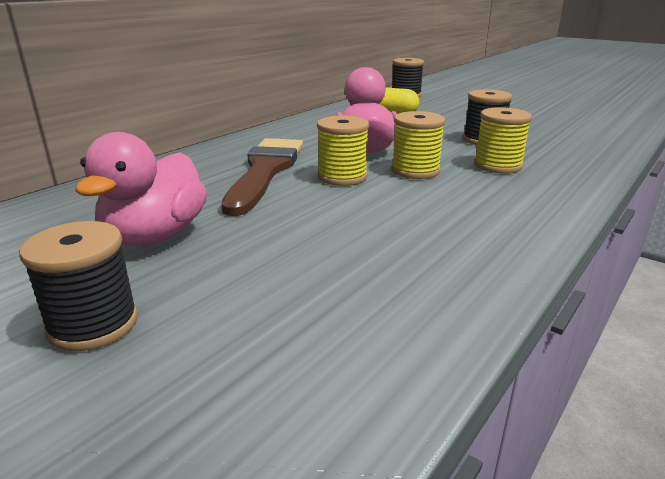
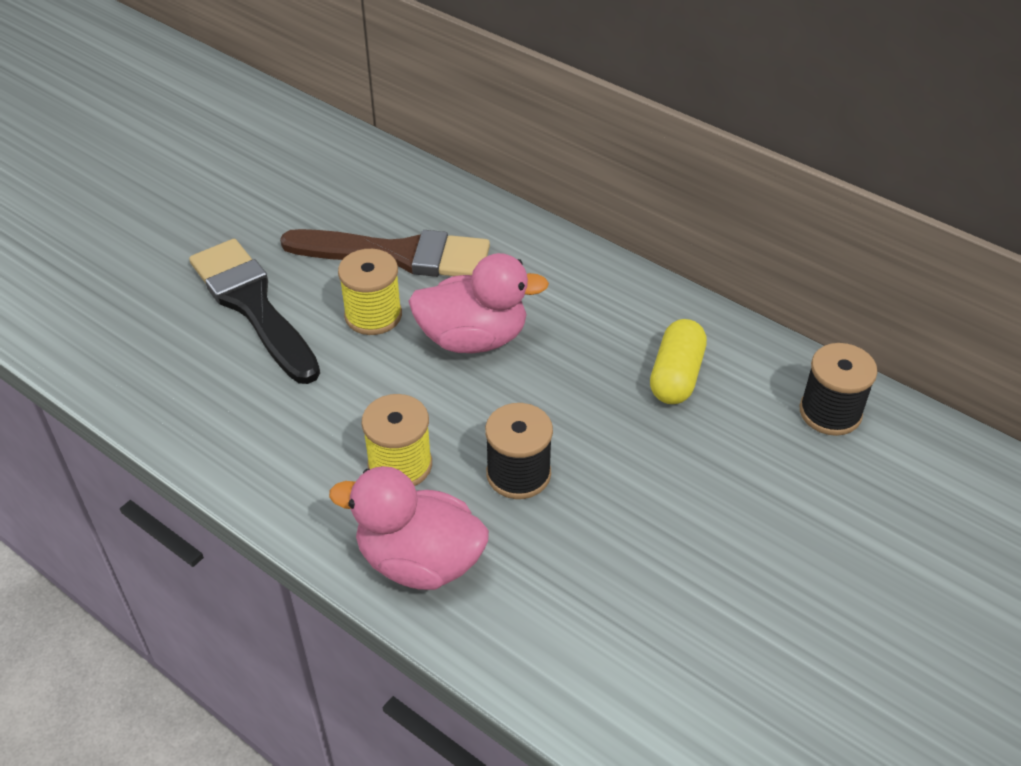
camera: 90 degrees right, 20 degrees up
black spool [19,221,138,351] -> none
pink duck [75,132,207,246] -> pink duck moved to [329,466,489,590]
yellow spool [391,111,445,179] -> none
none -> black brush [189,239,320,384]

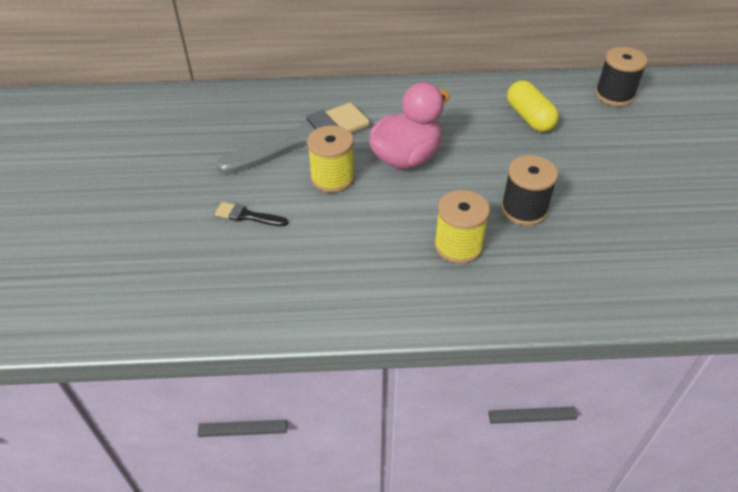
camera: 40 degrees left, 0 degrees up
black brush [189,239,320,384] -> black brush [215,202,288,226], size x0.42
brown brush [280,229,490,277] -> grey brush [216,103,370,175]
pink duck [329,466,489,590] -> none

